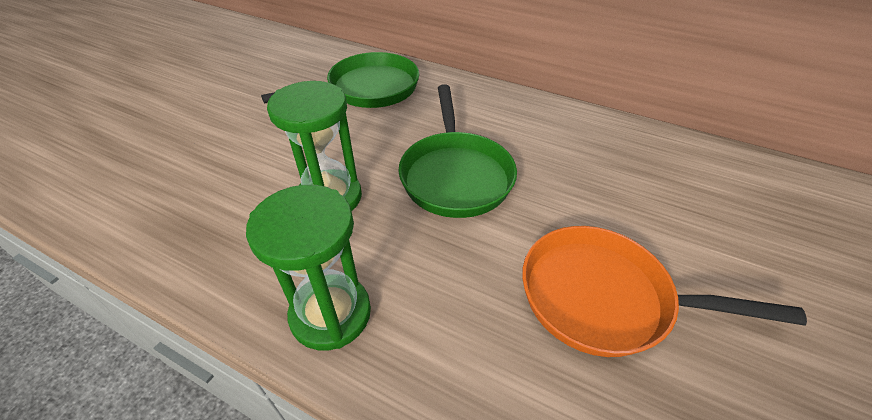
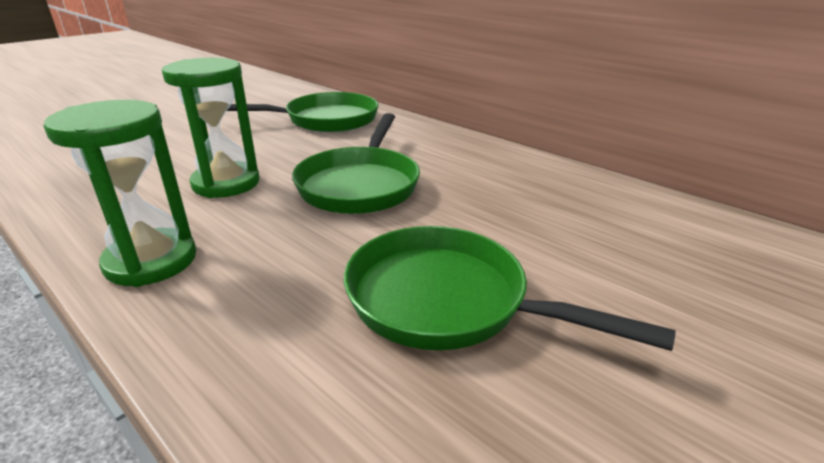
camera: 15 degrees right, 15 degrees down
orange pan [522,226,807,357] -> green pan [344,226,676,351]

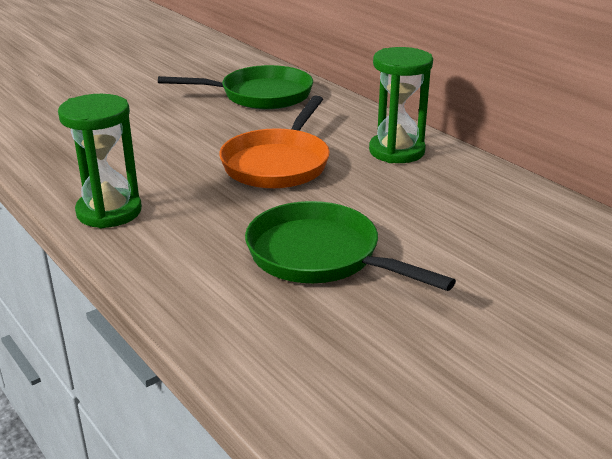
camera: 10 degrees right, 0 degrees up
green hourglass [162,58,260,198] -> green hourglass moved to [369,47,433,163]
green pan [292,113,420,214] -> orange pan [219,96,330,189]

